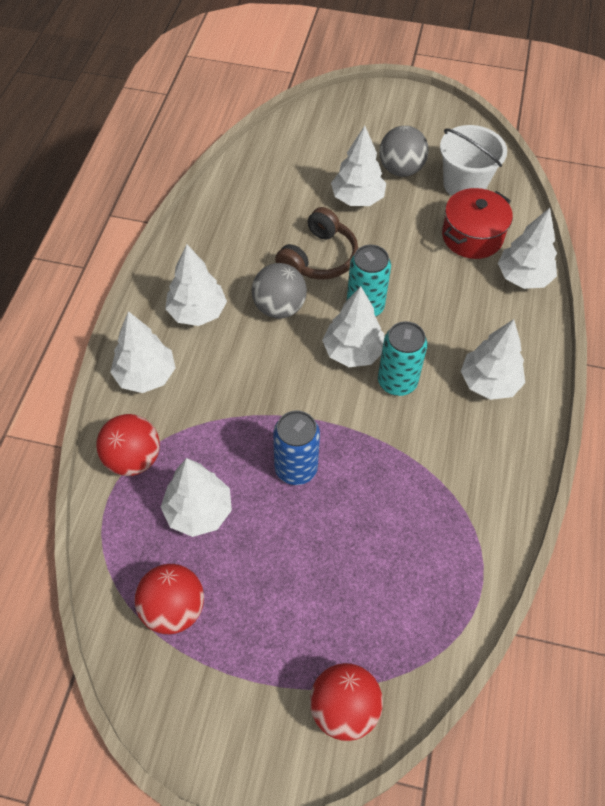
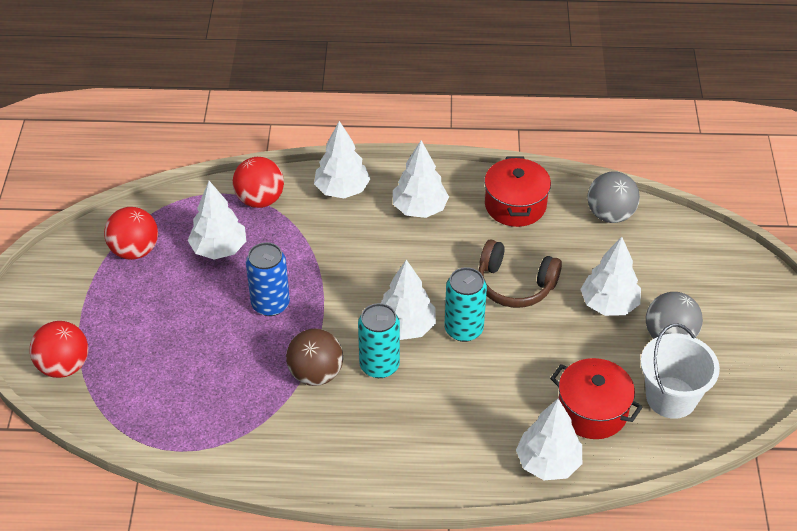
camera: 80 degrees right, 10 degrees down
grey ball [252,263,307,319] -> grey ball moved to [587,171,640,223]
white tree [461,319,525,400] -> none
none -> brown ball [286,328,343,386]
none -> red pot [484,157,551,227]

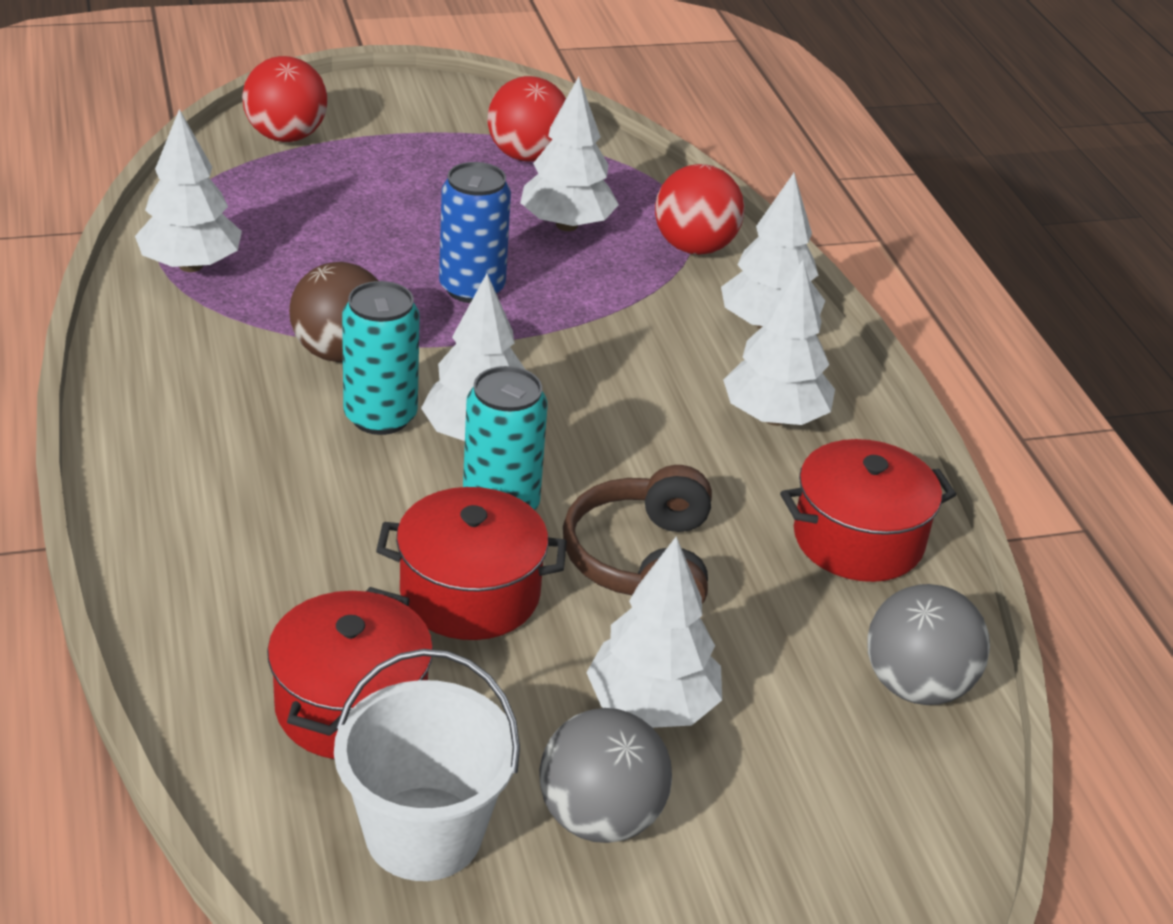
camera: 70 degrees right, 10 degrees down
white tree [516,398,582,480] -> white tree moved to [135,109,242,272]
none -> red pot [376,487,567,640]

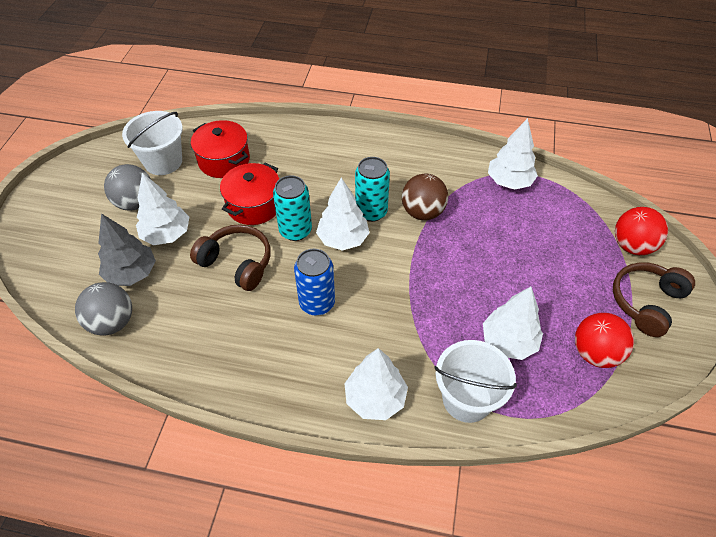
camera: 120 degrees right, 15 degrees up
blue can [439,162,511,303] -> blue can moved to [294,249,335,316]
red ball [655,164,745,255] -> white bucket [434,340,517,423]
white tree [723,260,835,426] -> none
red pot [780,439,956,582] -> none
none -> grey tree [98,213,156,286]
none -> brown headphones [613,262,695,337]

